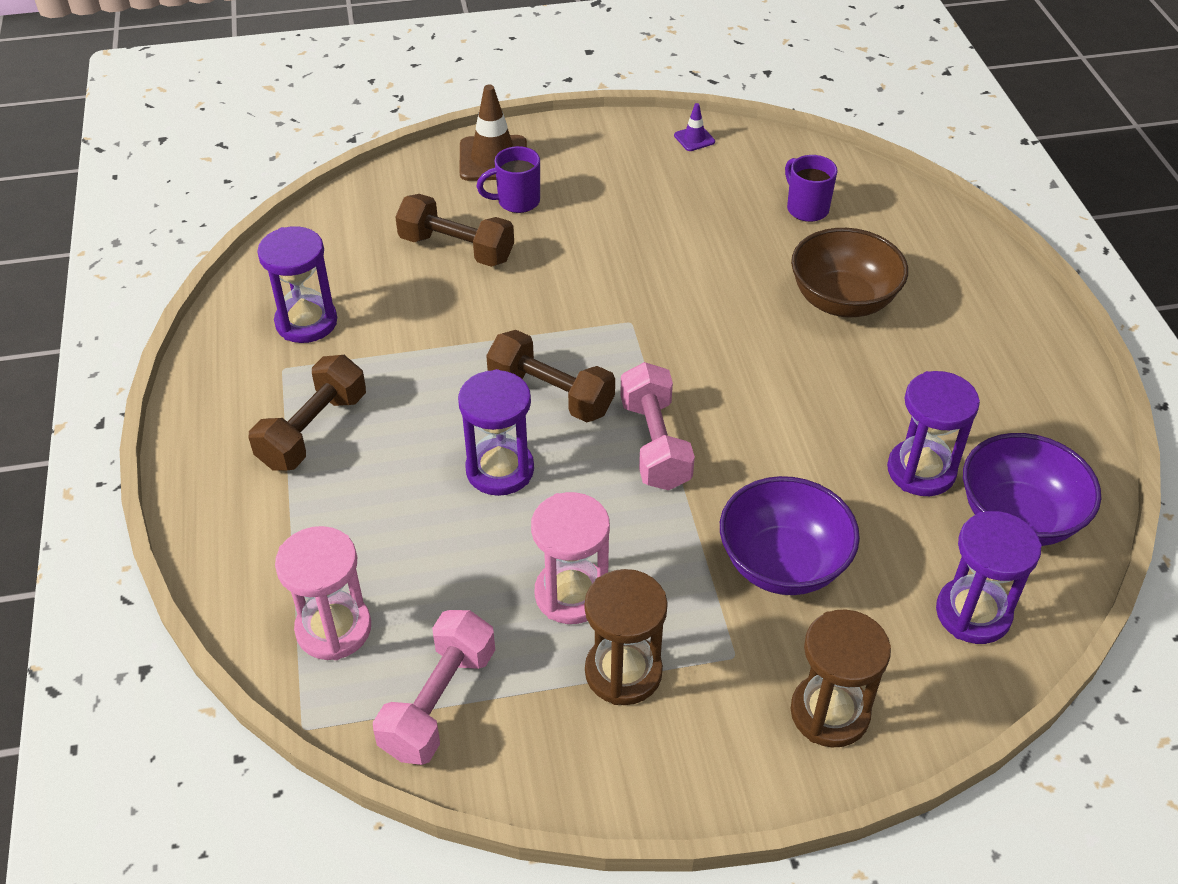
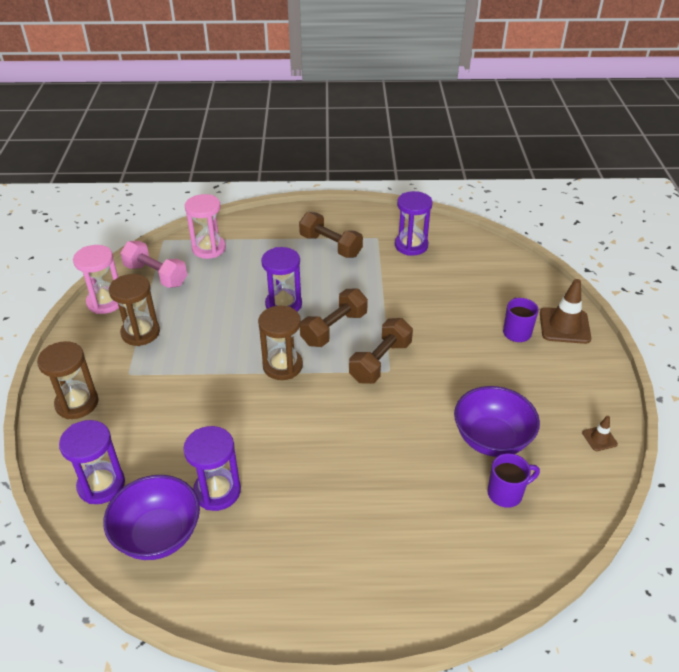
camera: 100 degrees right, 5 degrees down
brown dumbbell [395,194,514,267] -> brown dumbbell moved to [349,318,413,384]
pink hourglass [531,492,610,624] -> pink hourglass moved to [73,245,119,314]
pink dumbbell [620,362,695,490] -> brown hourglass [258,306,303,380]
purple traffic cone [674,103,715,151] -> brown traffic cone [582,416,618,451]
purple bowl [720,476,860,595] -> purple bowl moved to [454,386,540,457]
brown bowl [791,228,908,317] -> none

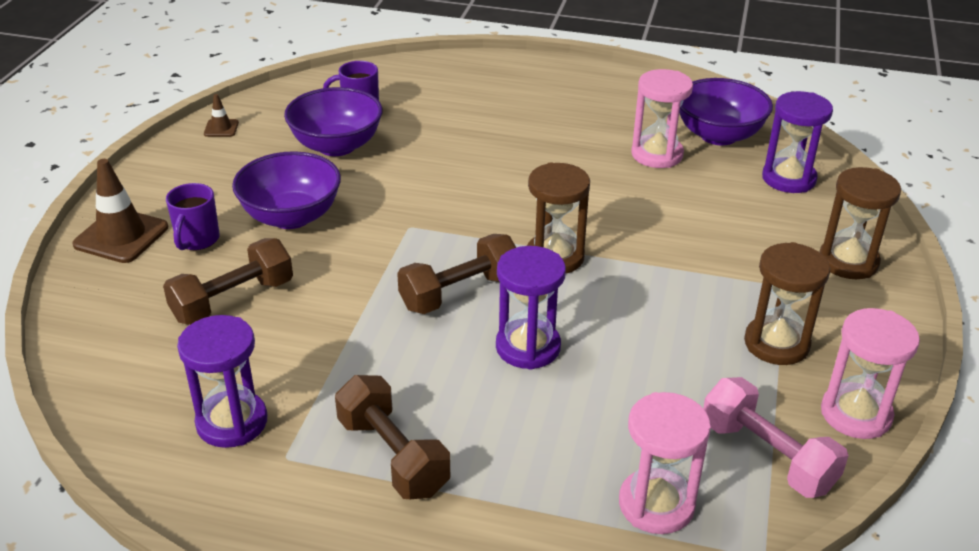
camera: 165 degrees left, 5 degrees down
purple hourglass [183,426,241,511] -> pink hourglass [631,69,693,168]
brown dumbbell [349,318,413,384] -> brown dumbbell moved to [163,238,293,325]
none -> purple bowl [232,151,341,229]

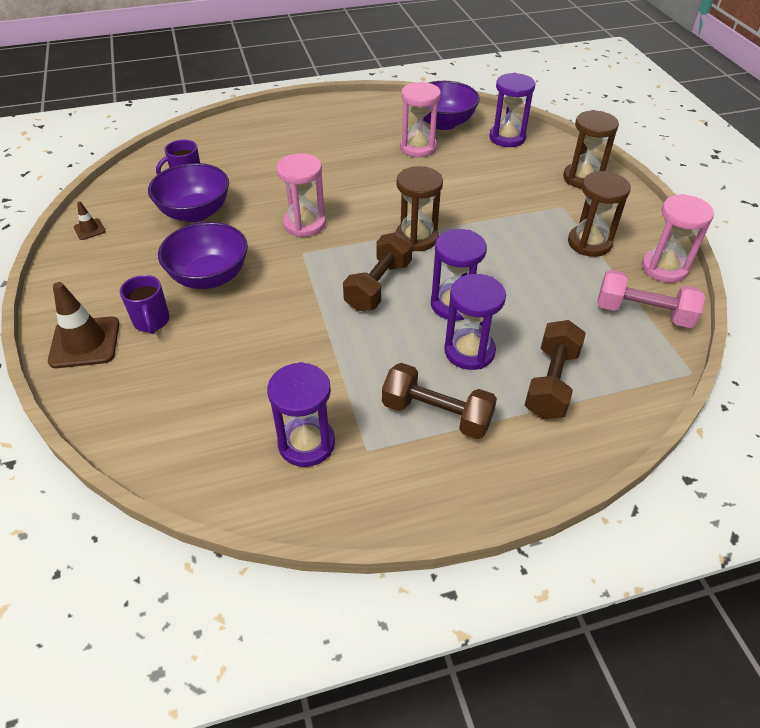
camera: 30 degrees left, 10 degrees up
brown dumbbell [163,238,293,325] -> brown dumbbell moved to [525,320,586,419]
pink hourglass [619,392,711,534] -> pink hourglass moved to [276,153,326,237]
none -> purple hourglass [444,274,506,370]

